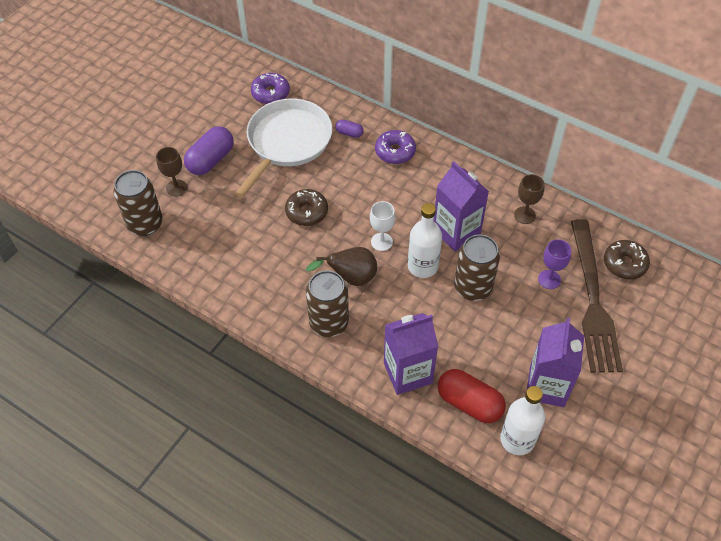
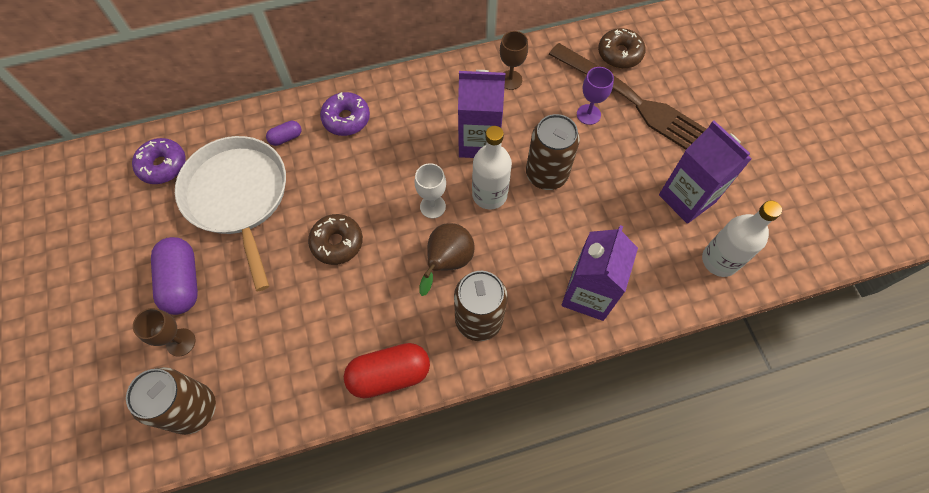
camera: 50 degrees left, 10 degrees up
red capsule [438,369,506,423] -> red capsule moved to [344,343,430,398]

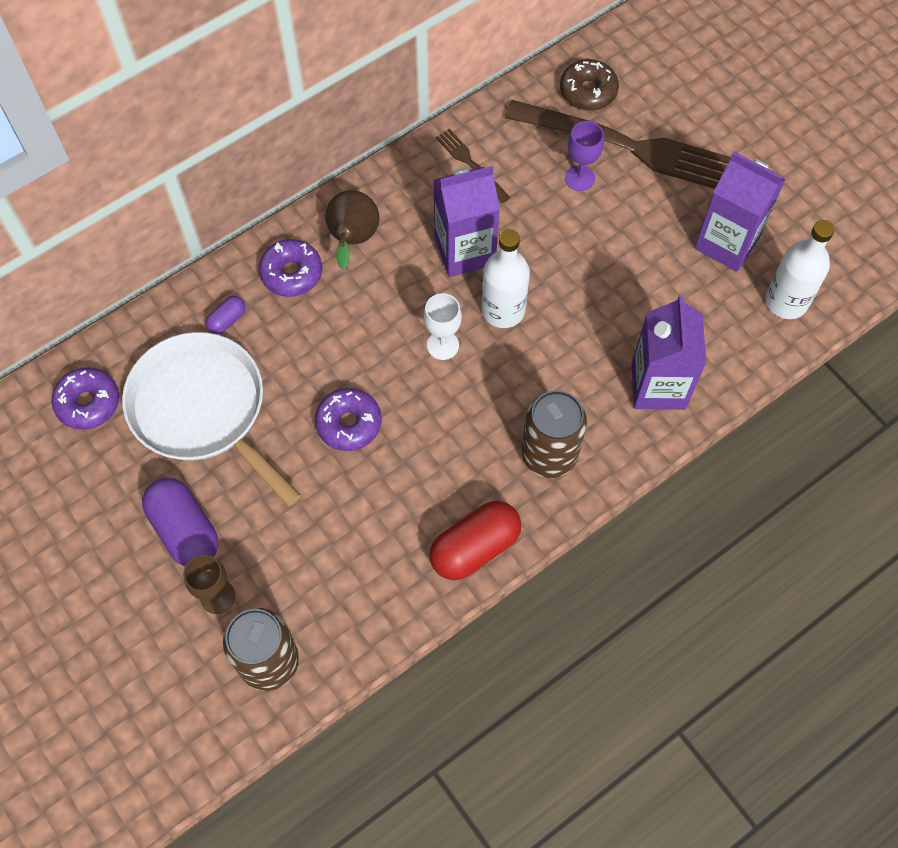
camera: 20 degrees left, 0 degrees up
brown donut [308,214,363,265] -> purple donut [315,388,382,451]
brown pear [419,223,474,296] -> brown pear moved to [325,190,380,269]
brown goblet [500,31,528,90] -> brown fork [436,129,511,203]
brown can [526,114,580,190] -> none

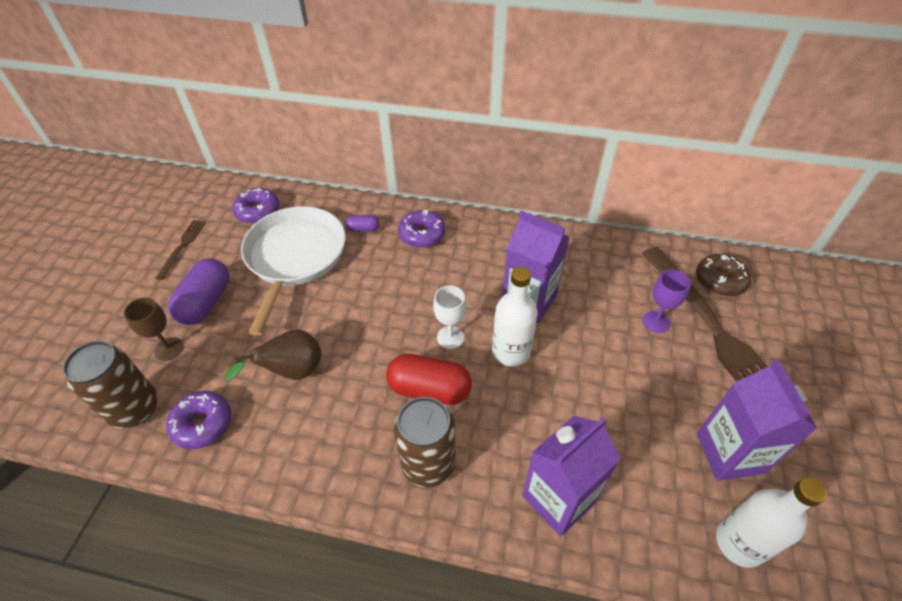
camera: 50 degrees right, 15 degrees down
purple donut [315,388,382,451] -> purple donut moved to [166,391,231,449]
brown pear [325,190,380,269] -> brown pear moved to [225,329,321,381]
red capsule [429,501,522,580] -> red capsule moved to [386,354,472,405]
brown fork [436,129,511,203] -> brown fork moved to [156,220,206,280]

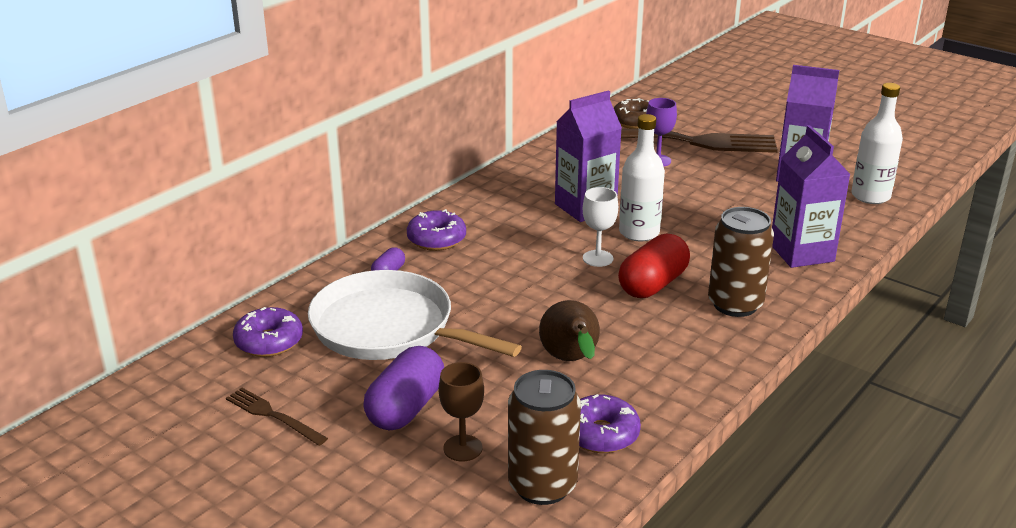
camera: 65 degrees left, 20 degrees down
purple capsule [168,258,229,325] -> purple capsule turned 75 degrees clockwise [363,346,444,430]

